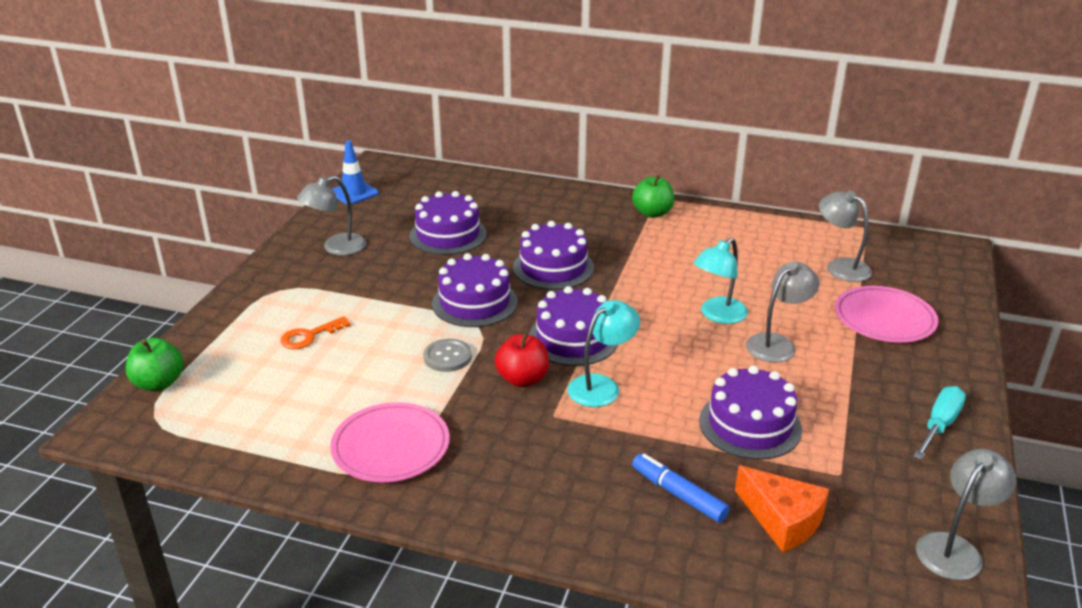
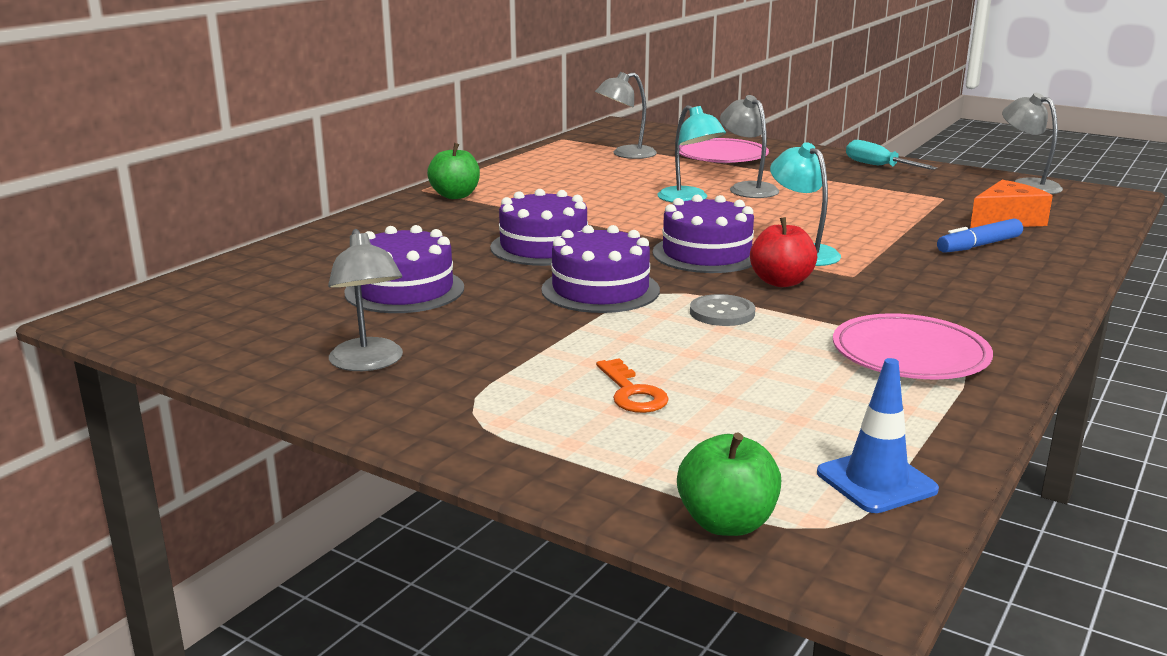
camera: 75 degrees left, 10 degrees down
blue traffic cone [332,140,379,205] -> blue traffic cone moved to [817,358,939,513]
purple cake [699,366,802,460] -> none

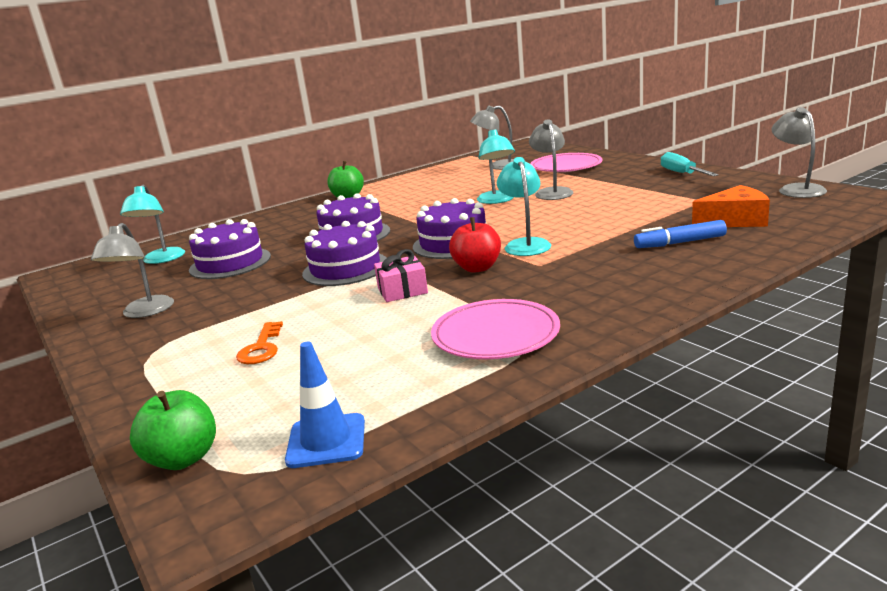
camera: 25 degrees right, 0 degrees up
grey button [690,294,755,326] -> pink gift [374,249,428,302]
none -> turquoise lamp [120,185,185,264]

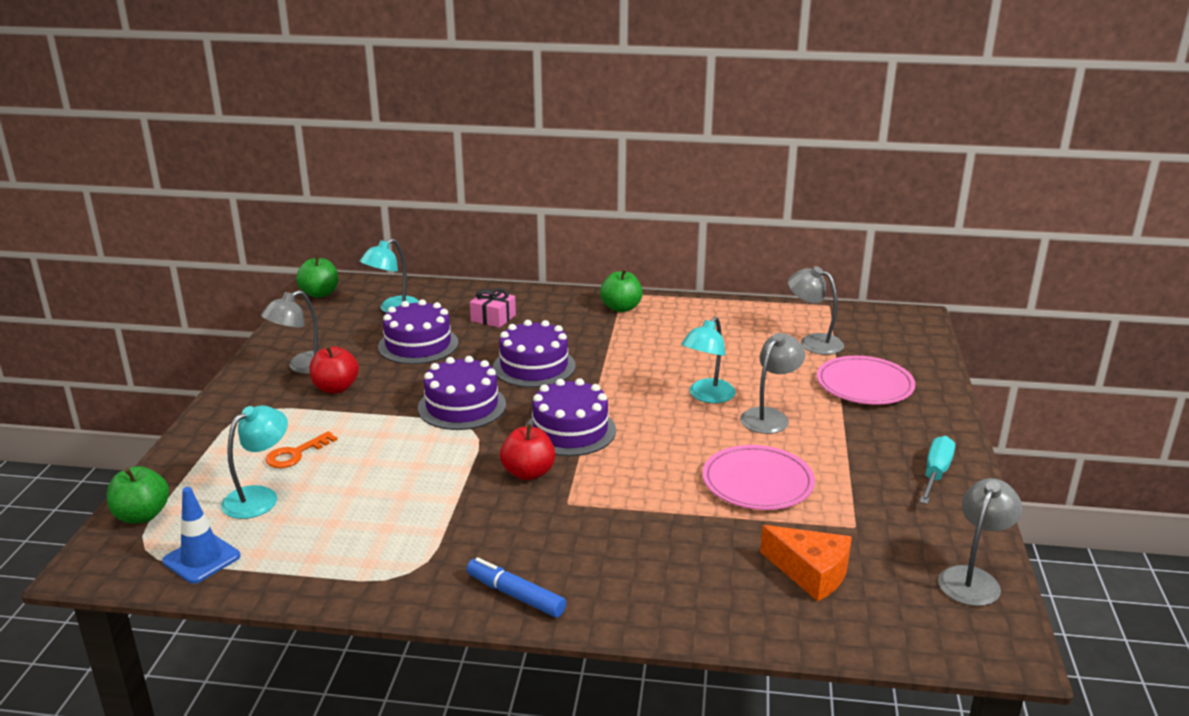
camera: 40 degrees right, 5 degrees up
pink gift [374,249,428,302] -> pink gift moved to [470,288,516,328]
pink plate [431,299,560,359] -> pink plate moved to [703,445,815,510]
turquoise lamp [497,157,551,256] -> turquoise lamp moved to [221,405,288,519]
blue marker [634,220,727,248] -> blue marker moved to [467,557,566,617]
none -> green apple [296,254,338,298]
none -> red apple [309,345,359,393]

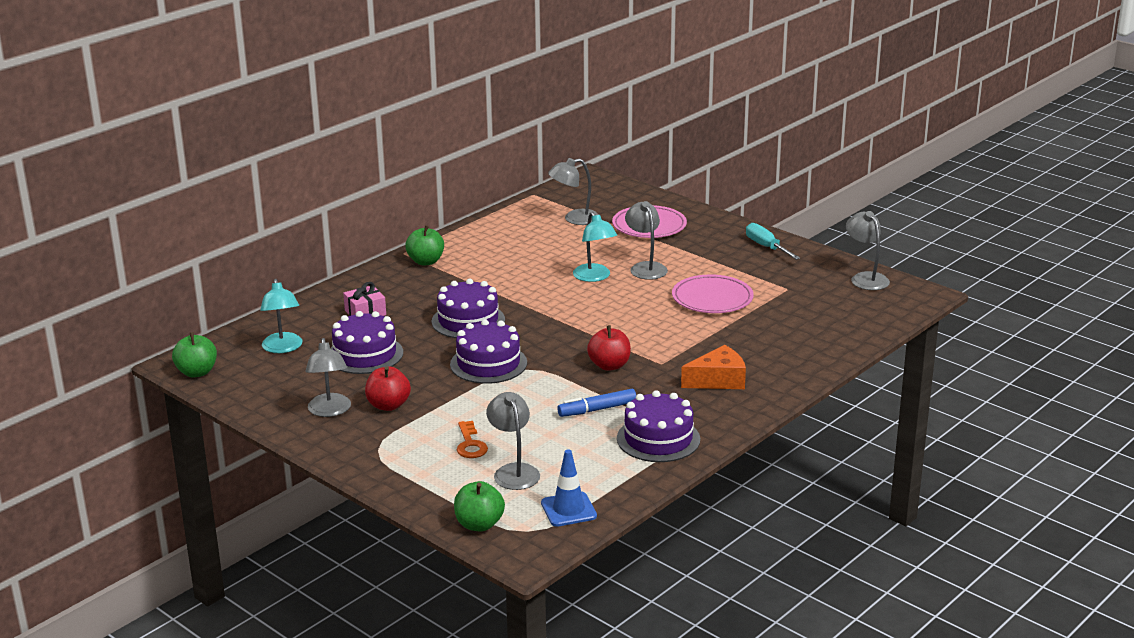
camera: 55 degrees left, 0 degrees up
turquoise lamp [221,405,288,519] -> grey lamp [486,392,540,490]
blue marker [467,557,566,617] -> blue marker moved to [557,389,636,417]
purple cake [526,378,616,456] -> purple cake moved to [617,390,700,462]
orange cheese [760,525,852,601] -> orange cheese moved to [681,345,746,389]

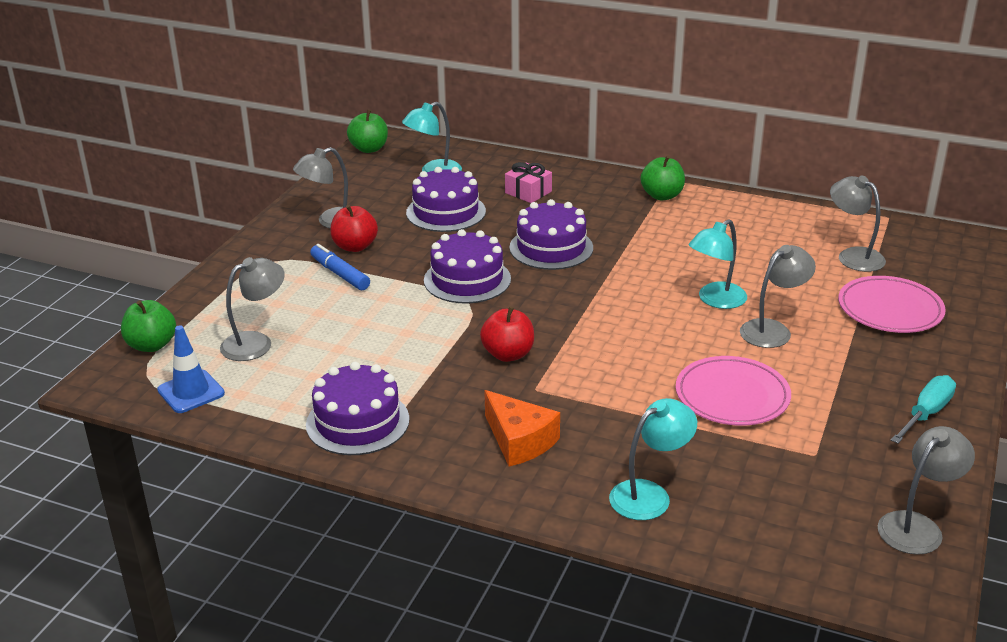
camera: 70 degrees right, 5 degrees up
orange key [457,421,488,458] -> none
blue marker [557,389,636,417] -> blue marker moved to [310,244,370,290]
none -> turquoise lamp [609,398,697,520]

